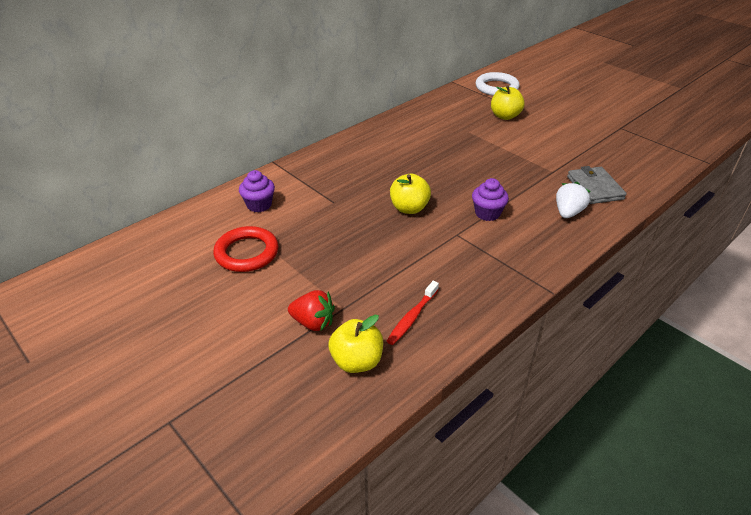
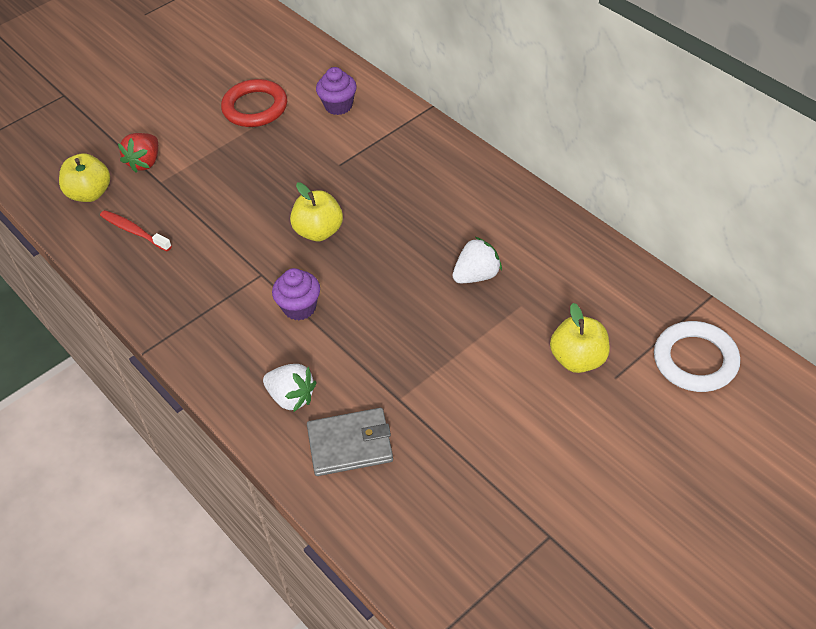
camera: 95 degrees right, 10 degrees up
none -> white strawberry [452,237,502,283]

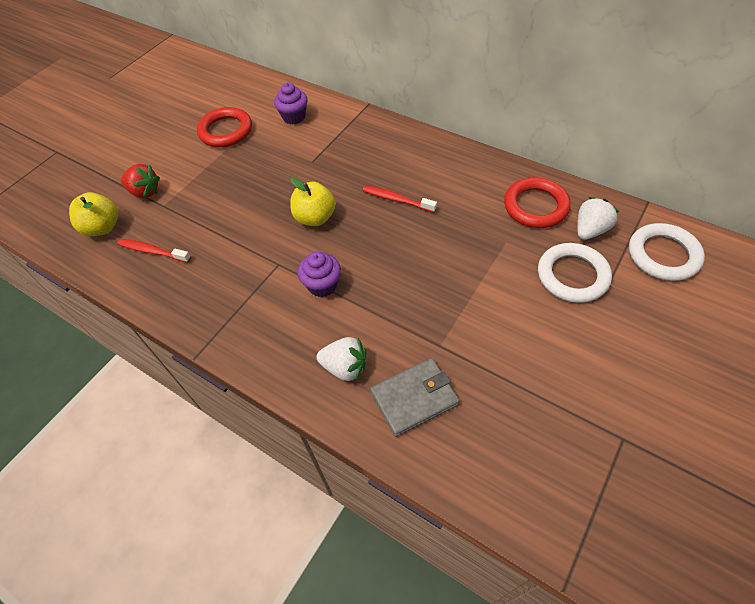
camera: 15 degrees left, 5 degrees up
red strawberry [118,133,158,173] -> red strawberry turned 75 degrees counterclockwise [121,164,160,198]
white strawberry [452,237,502,283] -> white strawberry moved to [577,197,619,240]
yellow apple [550,303,610,373] -> white ring [538,243,612,303]
none -> red toothbrush [362,186,437,212]
none -> red ring [504,178,571,228]

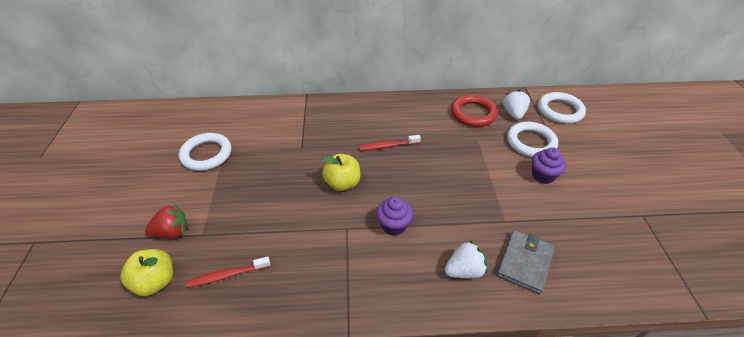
camera: 40 degrees left, 10 degrees down
red ring [197,107,252,147] -> white ring [179,133,231,171]
purple cupcake [274,83,307,124] -> purple cupcake moved to [532,147,566,184]

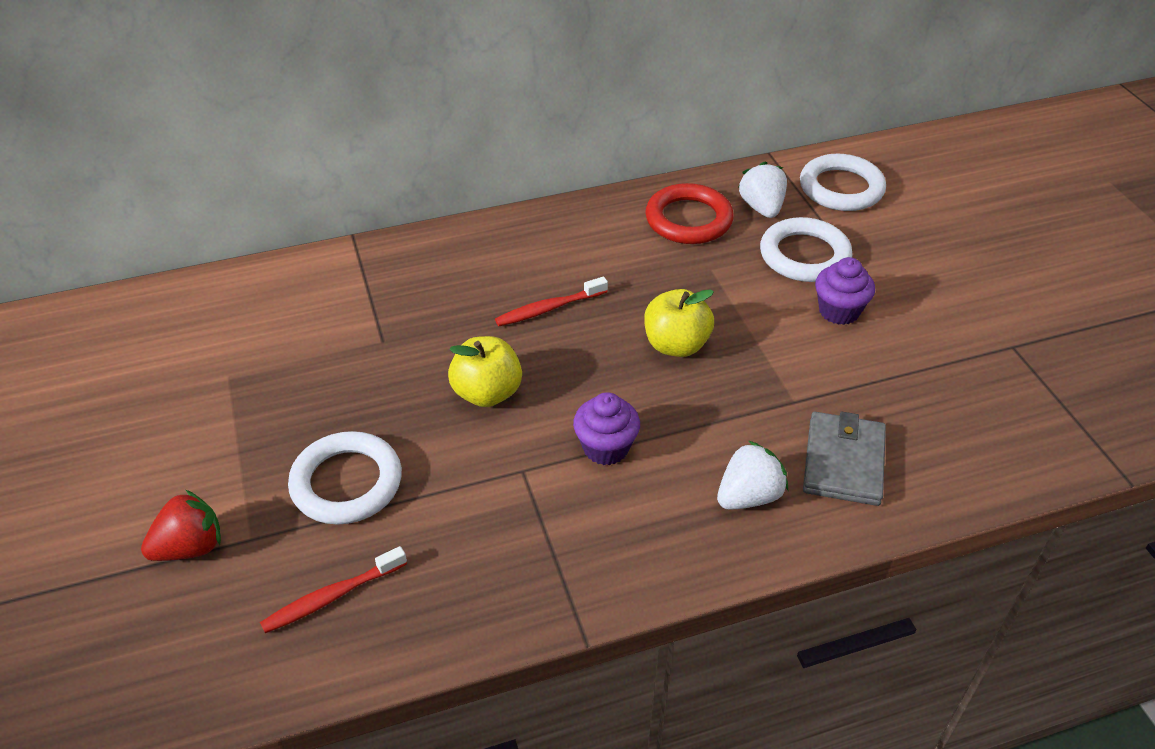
camera: 15 degrees left, 0 degrees up
yellow apple [120,249,173,296] -> yellow apple moved to [644,289,714,357]
white ring [179,133,231,171] -> white ring moved to [288,431,402,524]

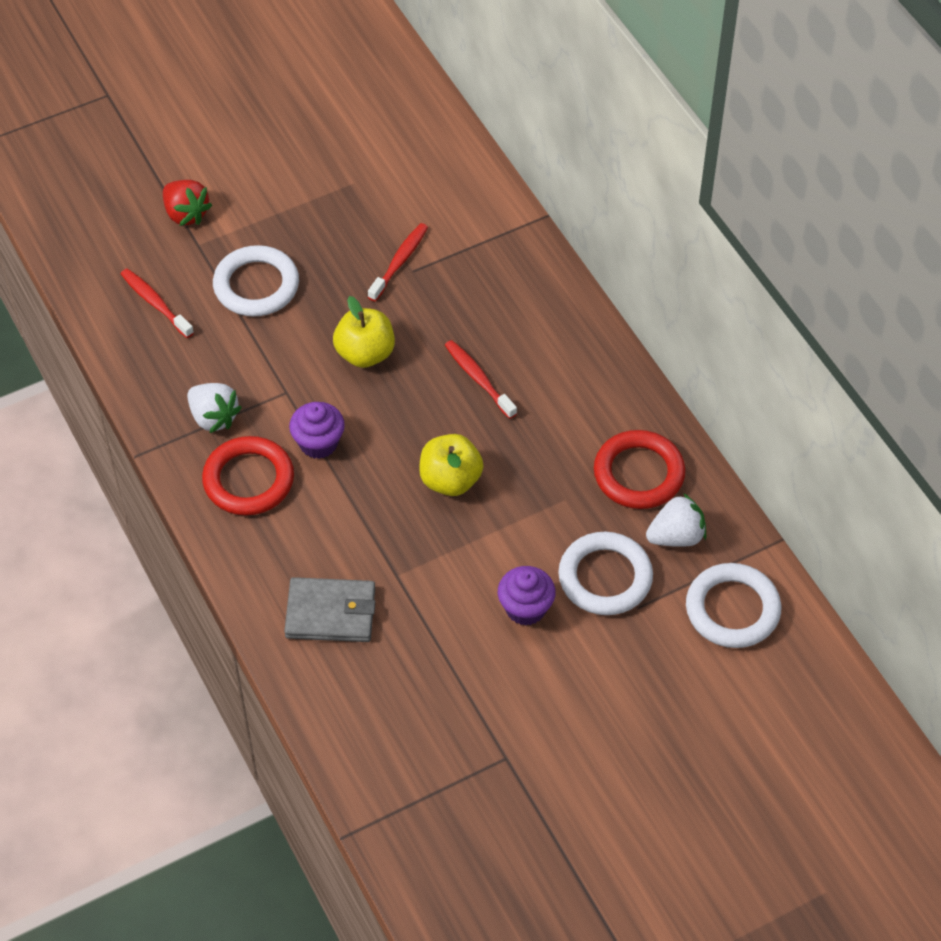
camera: 80 degrees right, 10 degrees up
white strawberry [717,441,788,510] -> white strawberry moved to [187,383,242,433]
none -> red ring [202,436,294,515]
none -> red toothbrush [368,223,428,302]

